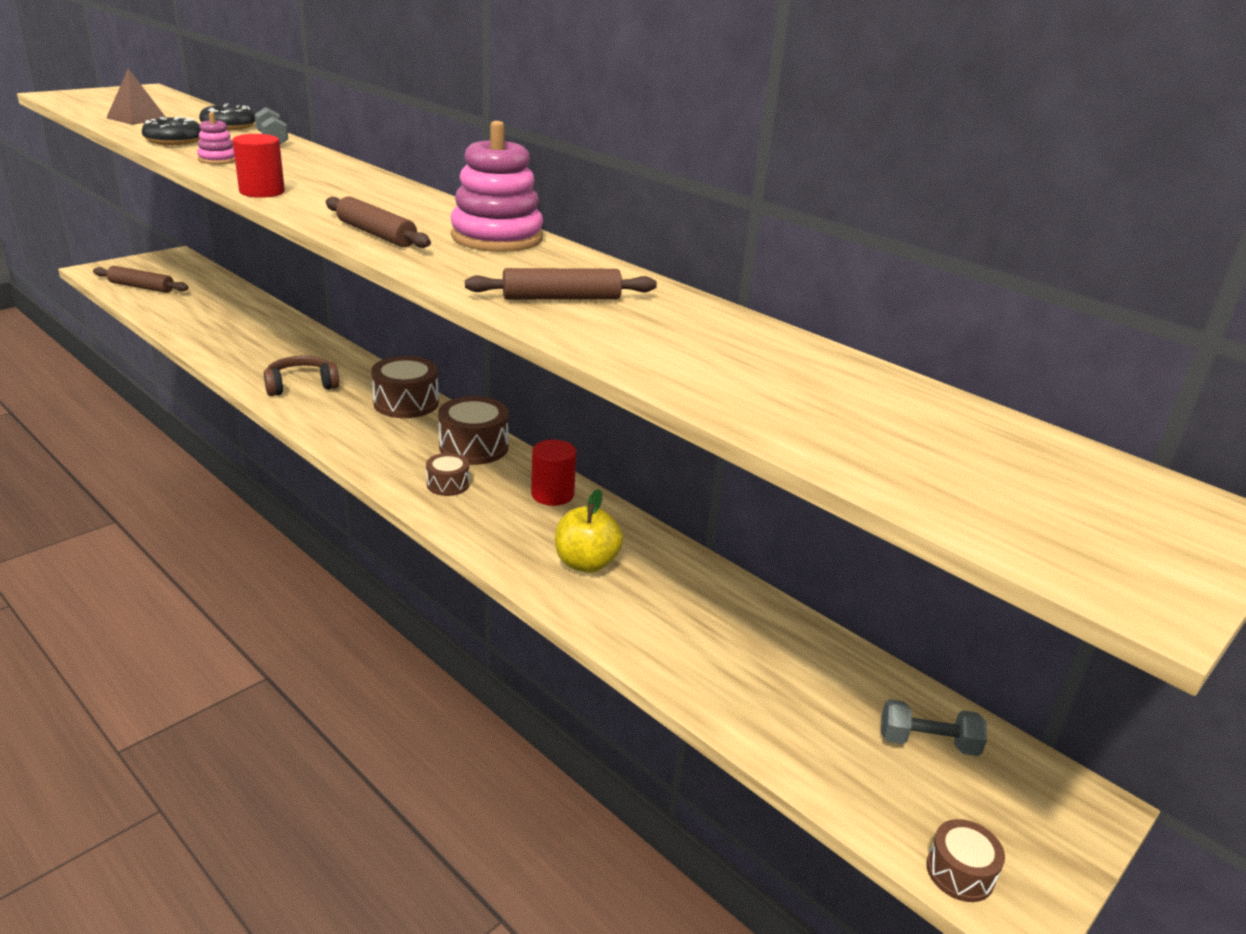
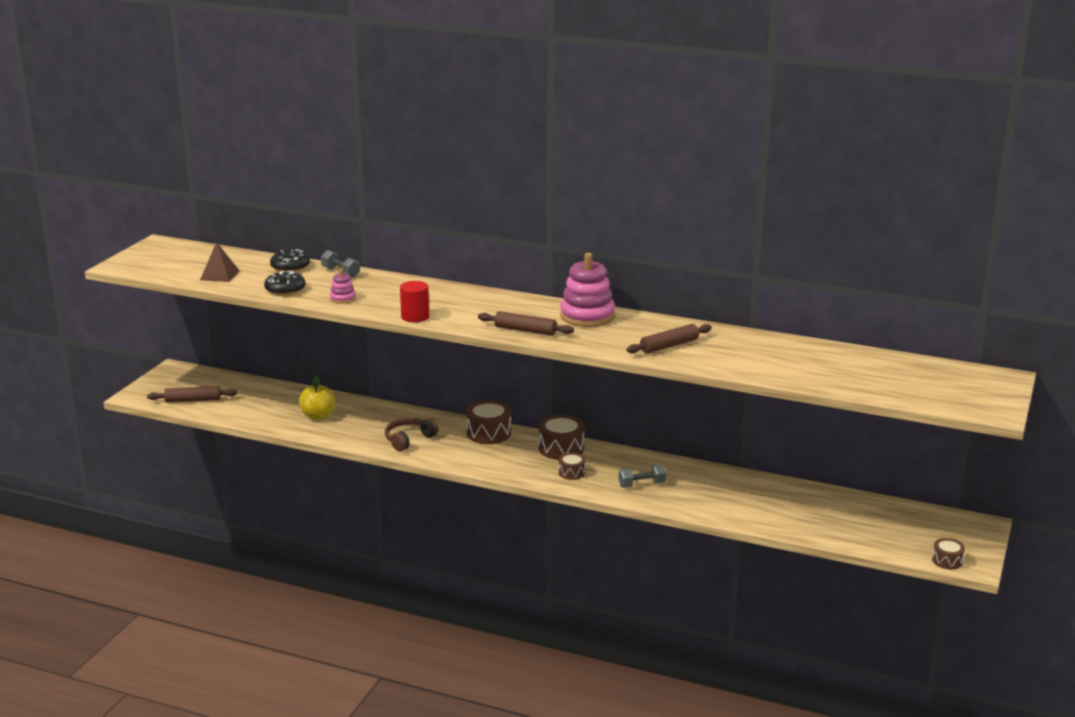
camera: 20 degrees left, 5 degrees down
red cylinder [531,440,576,506] -> none
yellow apple [555,489,623,573] -> yellow apple moved to [299,376,336,420]
grey dumbbell [881,699,987,756] -> grey dumbbell moved to [619,465,666,488]

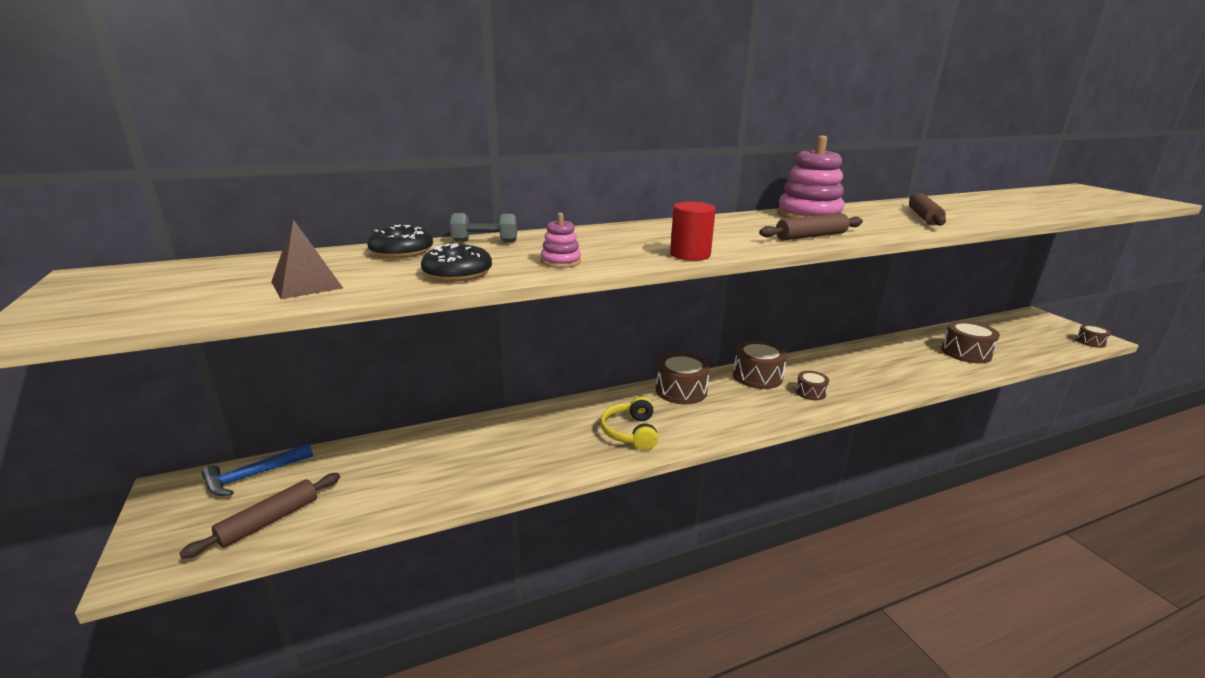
camera: 45 degrees left, 0 degrees up
yellow apple [299,376,336,420] -> none
brown headphones [385,418,439,451] -> yellow headphones [600,396,658,450]
grey dumbbell [619,465,666,488] -> none
none -> blue hammer [202,443,313,496]
none -> brown drum [941,320,1000,364]

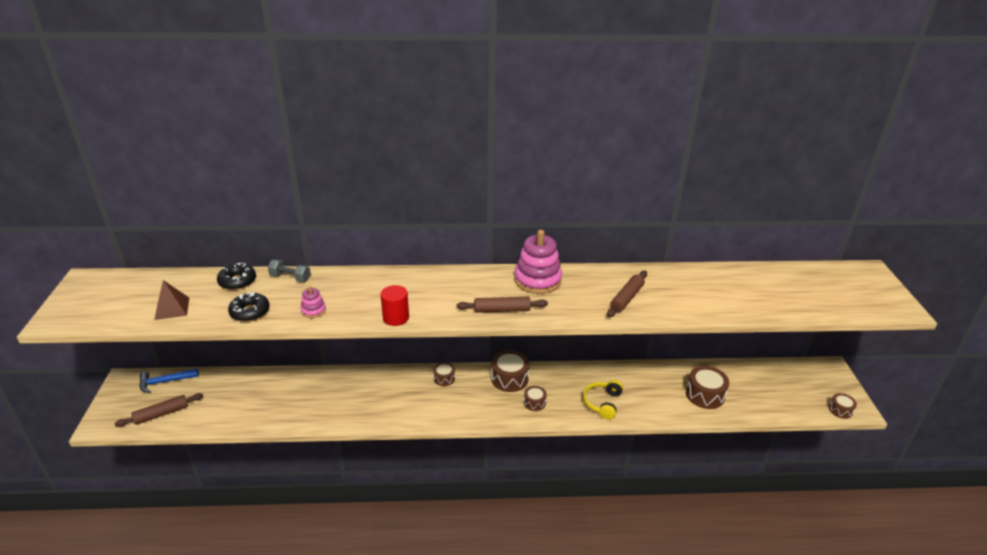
camera: 20 degrees right, 10 degrees up
yellow headphones [600,396,658,450] -> yellow headphones moved to [583,380,623,420]
brown drum [656,353,710,404] -> brown drum [433,362,455,386], size x0.57

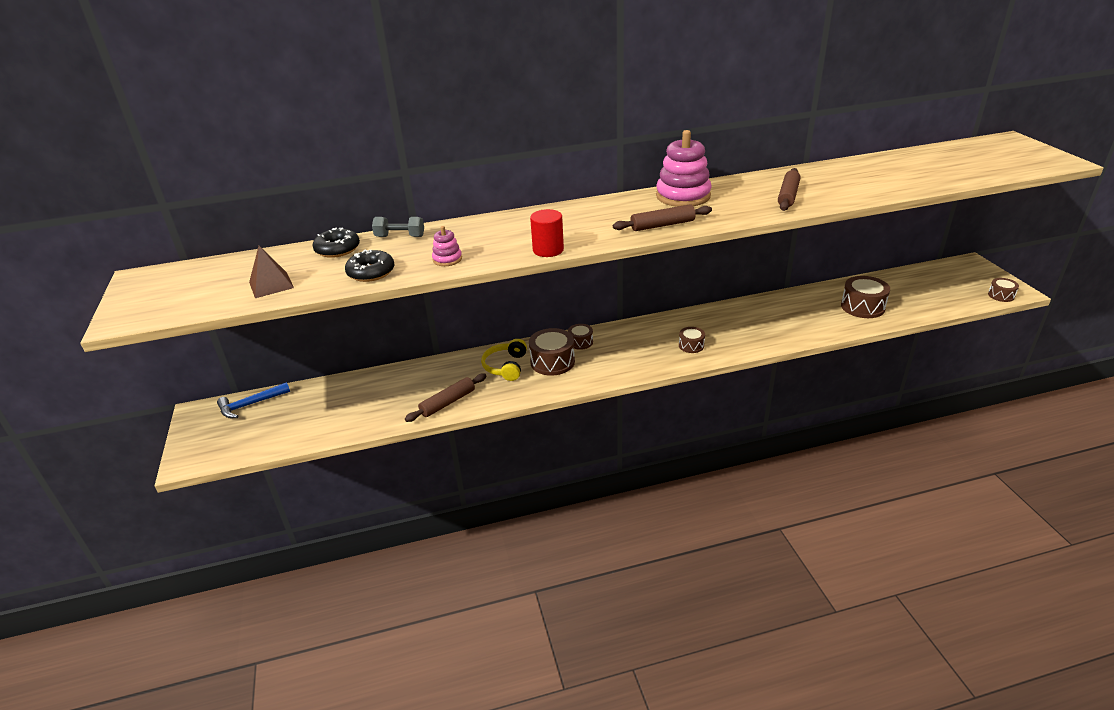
camera: 10 degrees left, 0 degrees up
brown rolling pin [115,393,203,427] -> brown rolling pin moved to [405,373,486,422]
brown drum [491,350,529,392] -> brown drum moved to [529,328,575,376]
yellow headphones [583,380,623,420] -> yellow headphones moved to [481,339,527,381]

